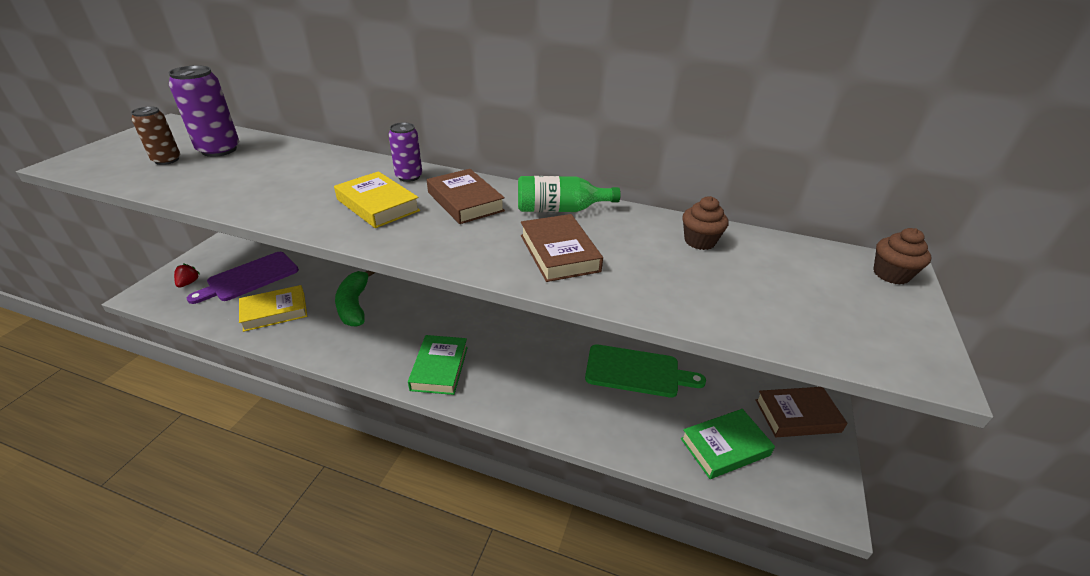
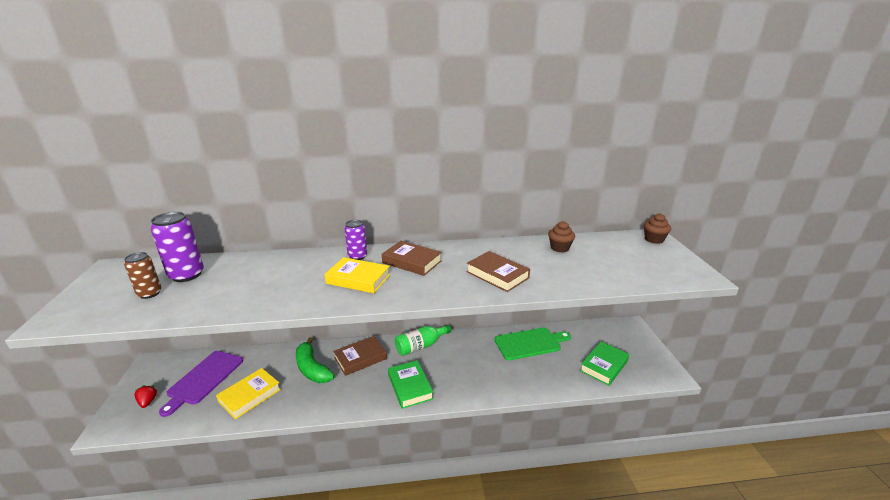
camera: 25 degrees left, 10 degrees down
green bottle [518,176,621,212] -> green bottle moved to [395,325,451,356]
brown book [755,387,848,437] -> brown book moved to [333,336,387,376]

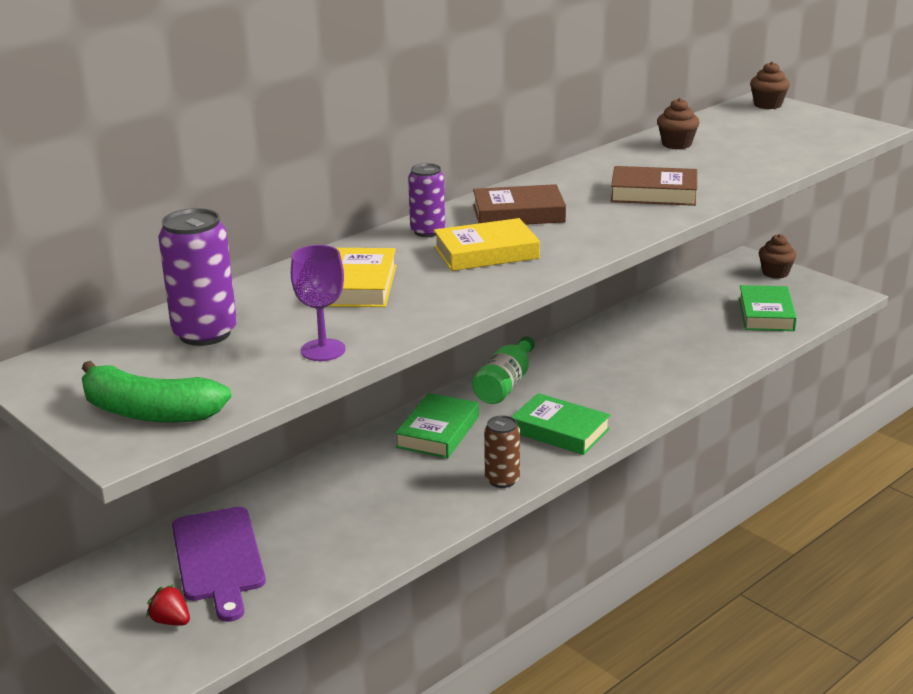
camera: 35 degrees left, 0 degrees up
brown can [124,252,162,299] -> brown can moved to [484,415,520,488]
yellow book [216,368,281,419] -> yellow book moved to [327,248,397,307]
green banana [296,337,335,383] -> green banana moved to [82,361,232,423]
brown book [333,336,387,376] -> green book [395,393,479,458]
green cutting board [494,327,571,360] -> none
none -> purple goblet [291,245,346,361]
none -> brown cupcake [759,234,797,279]

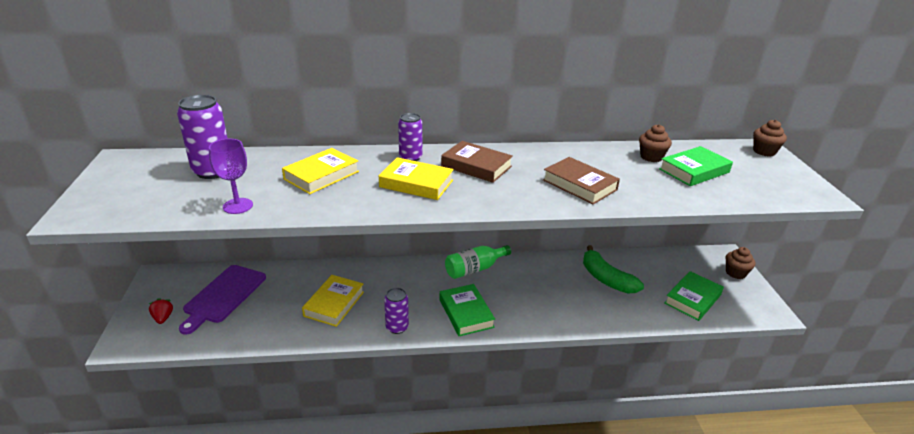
camera: 35 degrees right, 5 degrees up
green banana [82,361,232,423] -> green banana moved to [583,245,644,293]
green book [395,393,479,458] -> green book moved to [659,146,733,186]
brown can [484,415,520,488] -> purple can [384,288,409,334]
none -> yellow book [302,275,364,327]

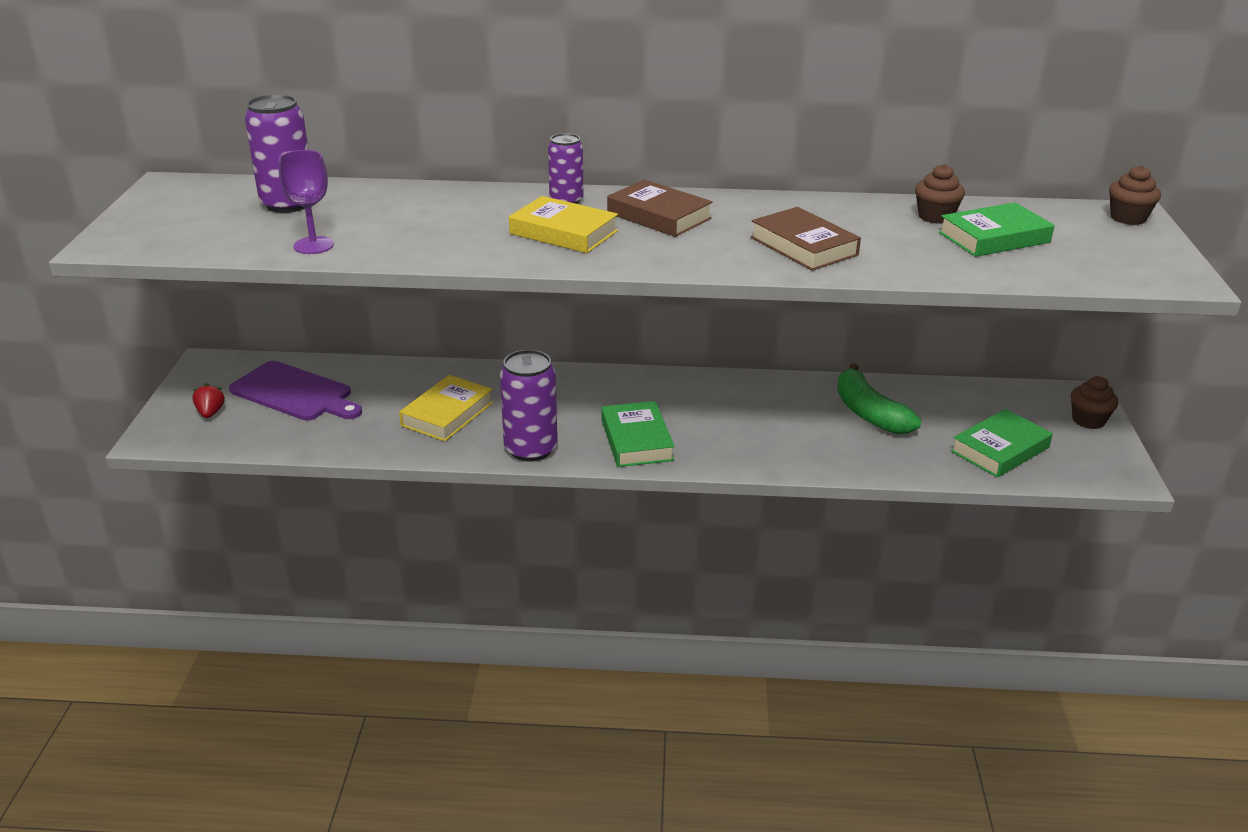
camera: 10 degrees right, 0 degrees up
purple cutting board [179,265,266,335] -> purple cutting board turned 90 degrees counterclockwise [229,361,362,421]
yellow book [282,148,359,194] -> none
purple can [384,288,409,334] -> purple can [500,350,558,461], size x1.59
green bottle [445,245,511,279] -> none

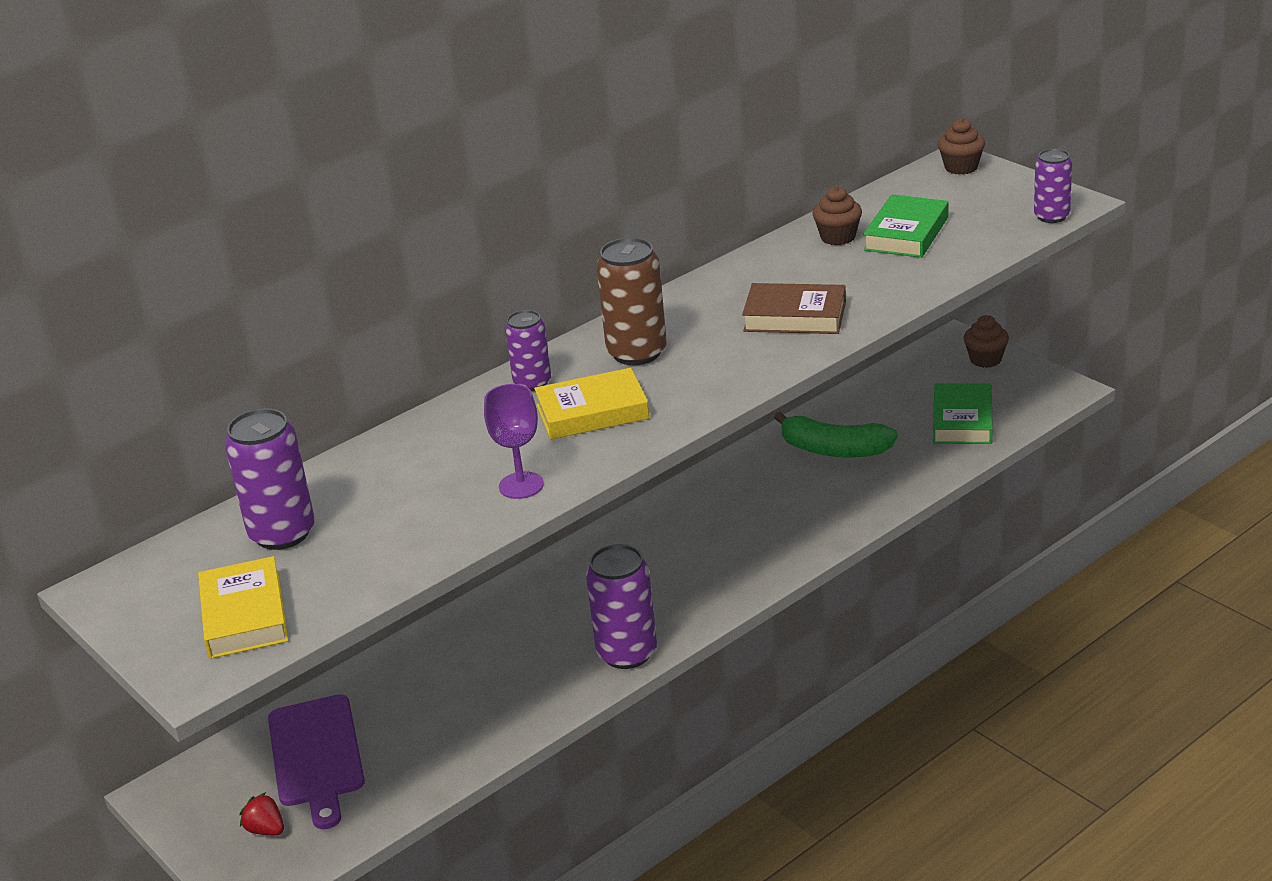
camera: 40 degrees left, 0 degrees up
purple cutting board [229,361,362,421] -> purple cutting board turned 90 degrees clockwise [268,694,365,829]
purple goblet [279,150,334,254] -> purple goblet moved to [484,384,544,499]
yellow book [399,375,493,441] -> yellow book moved to [198,556,289,659]
green book [601,401,675,467] -> none
brown book [607,179,713,237] -> brown can [596,237,667,365]
none -> purple can [1034,149,1072,223]

